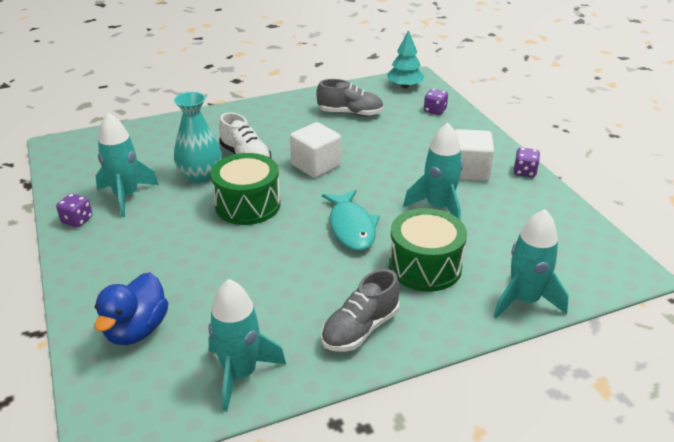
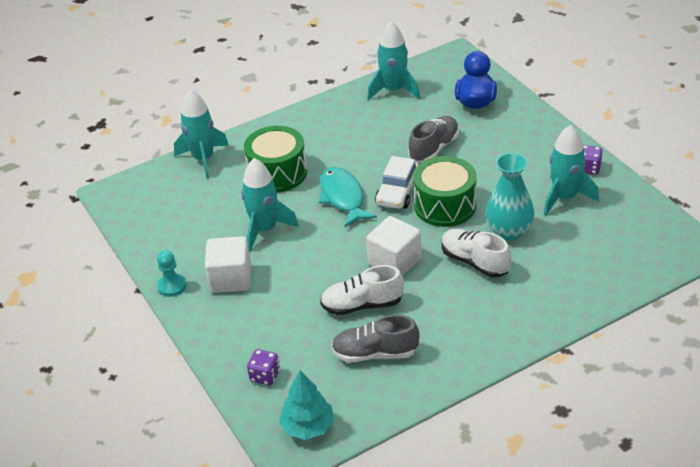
camera: 175 degrees right, 5 degrees up
grey shoe [321,269,400,352] -> grey shoe moved to [408,116,459,163]
purple dice [514,147,540,177] -> turquoise pawn [157,250,187,297]
none -> white shoe [320,265,404,315]
none -> white car [375,156,419,209]

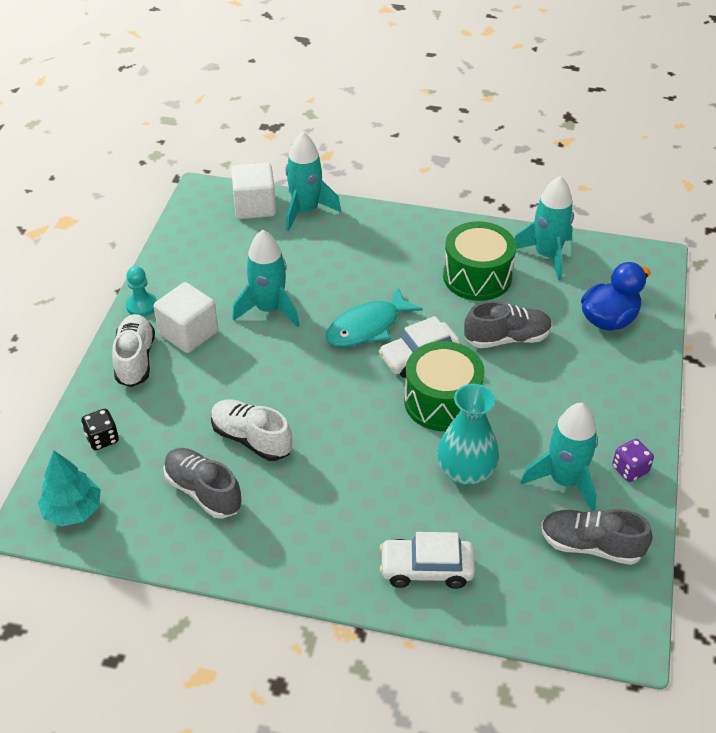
camera: 40 degrees right, 5 degrees up
green drum [244,126,307,193] -> green drum moved to [443,221,516,301]
purple dice [247,349,280,385] -> black dice [81,409,119,450]
turquoise fish [319,167,377,227] -> turquoise fish turned 150 degrees counterclockwise [326,288,423,347]
white cube [366,216,421,276] -> white cube moved to [231,163,276,219]
white shoe [442,228,511,278] -> white shoe moved to [112,314,155,387]
none -> white car [380,532,475,589]
none -> grey shoe [541,509,653,565]

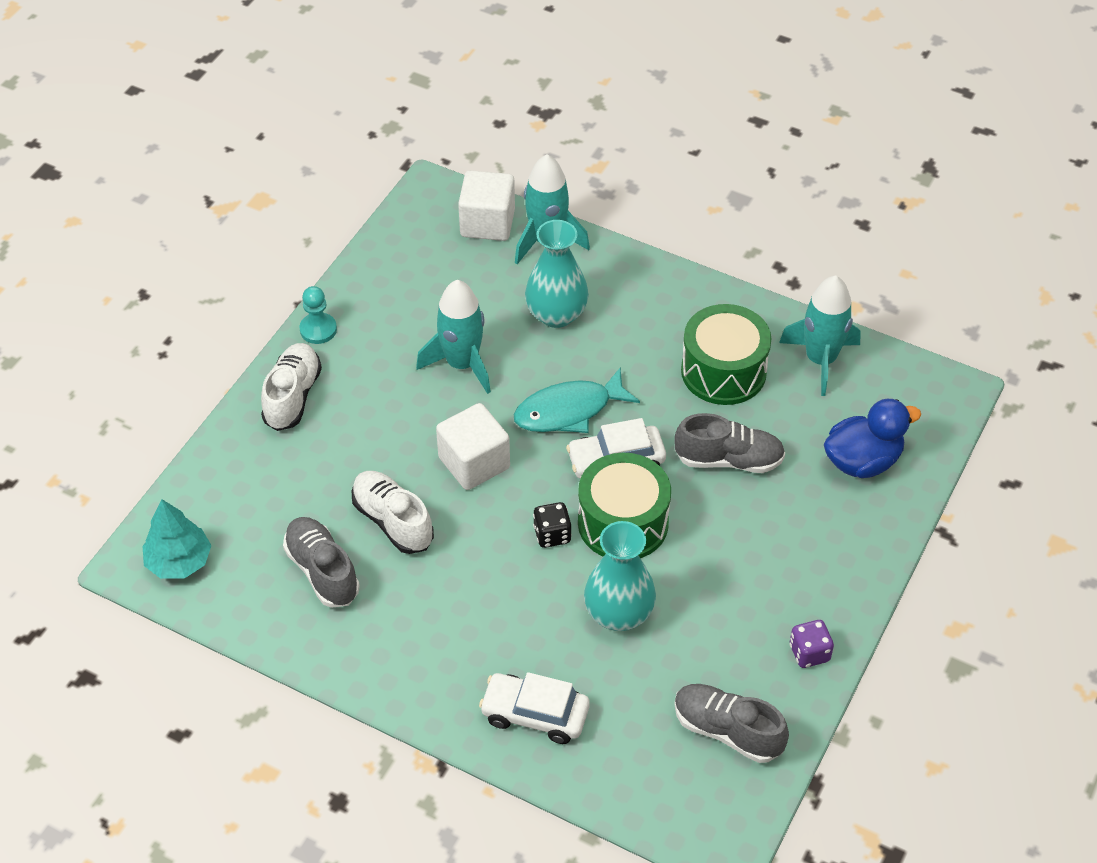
camera: 15 degrees right, 5 degrees up
black dice [81,409,119,450] -> black dice moved to [533,502,572,548]
white cube [154,282,218,353] -> white cube moved to [436,403,510,490]
turquoise rocket [521,403,598,511] -> none
none -> turquoise vase [525,220,589,328]

